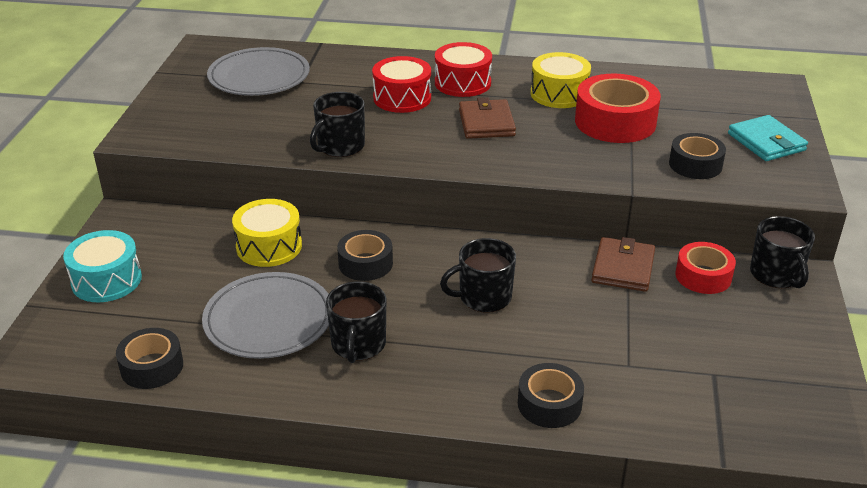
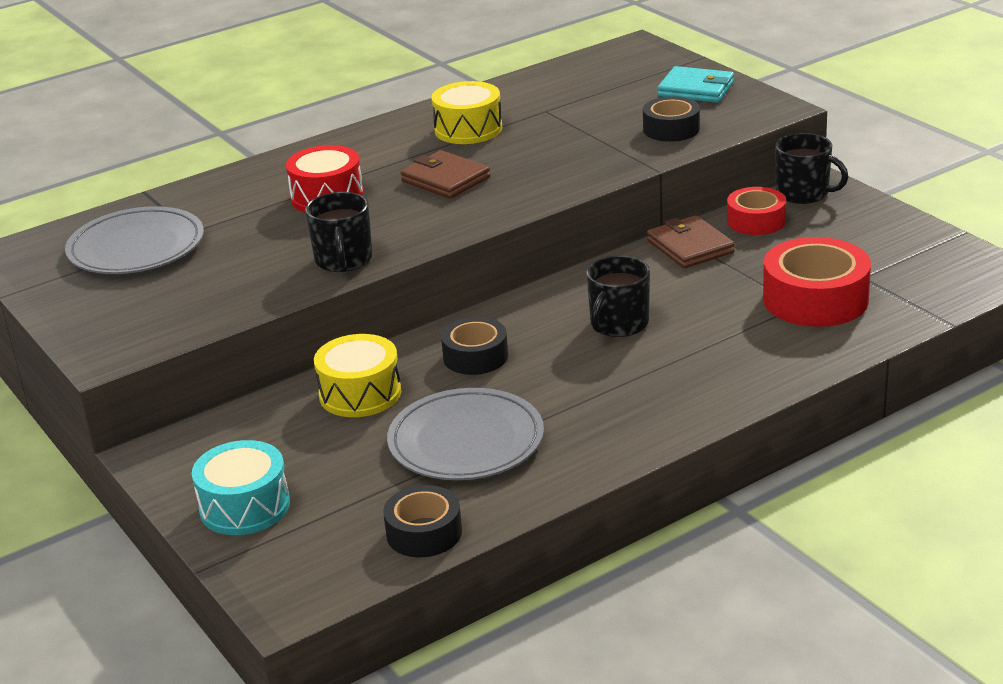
camera: 40 degrees left, 5 degrees down
black mug [326,281,386,363] -> none
red drum [435,42,492,97] -> none
black tape [518,363,584,428] -> none
red tape [575,74,661,143] -> red tape moved to [763,237,871,327]

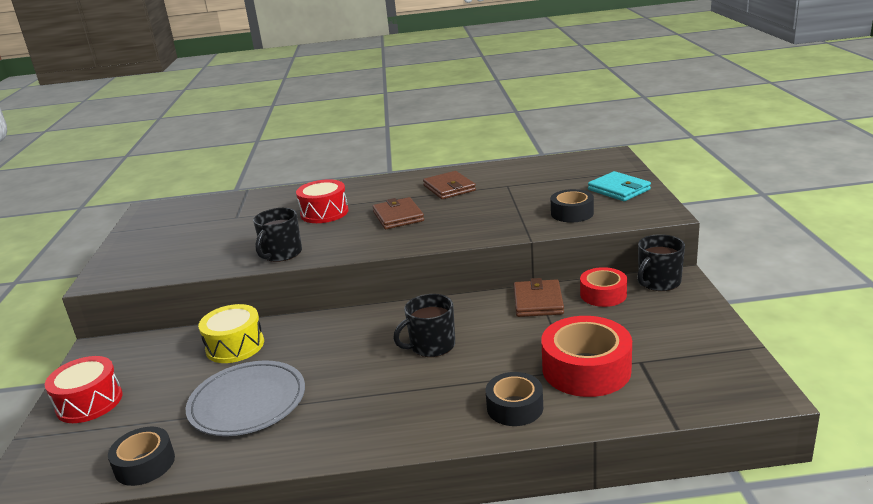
camera: 30 degrees right, 5 degrees down
grey plate [65,206,204,274] -> none
turquoise drum [192,440,290,535] -> red drum [45,356,122,423]
yellow drum [431,81,502,144] -> brown wallet [423,171,476,199]
black tape [441,317,508,375] -> black tape moved to [486,372,543,426]
black mug [775,133,848,204] -> black mug turned 75 degrees clockwise [637,234,685,291]

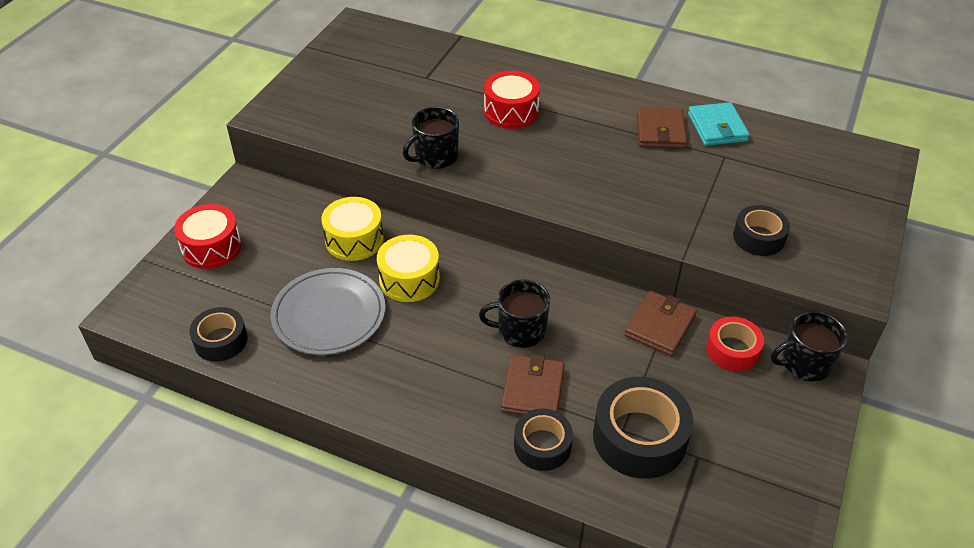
camera: 25 degrees right, 20 degrees up
brown wallet [372,197,424,229] -> brown wallet moved to [501,354,565,415]
red tape [541,316,632,397] -> black tape [593,377,693,479]
turquoise wallet [588,171,651,201] -> turquoise wallet moved to [688,102,750,146]
none -> yellow drum [377,235,440,302]

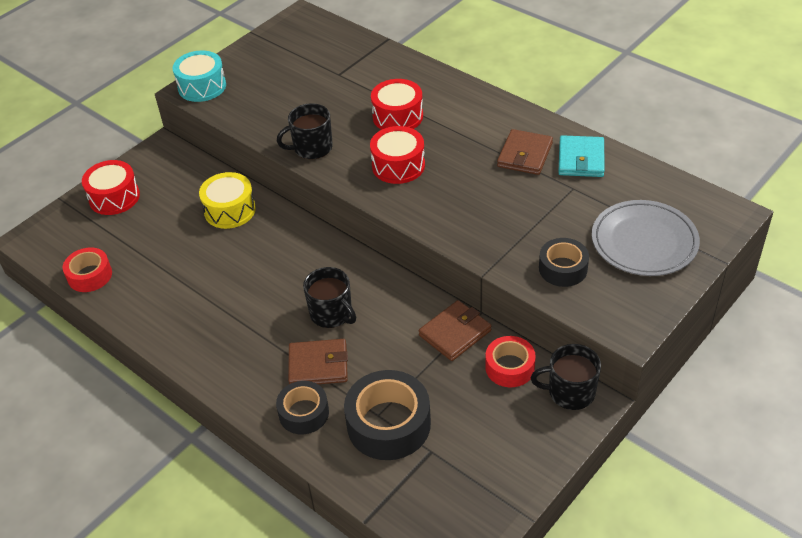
camera: 20 degrees right, 0 degrees up
black tape [189,307,248,362] -> red tape [63,247,112,292]
grey plate [271,268,385,355] -> grey plate moved to [592,200,700,276]
yellow drum [377,235,440,302] -> none
black mug [479,279,550,348] -> black mug turned 150 degrees counterclockwise [303,267,356,328]
brown wallet [501,354,565,415] -> brown wallet turned 60 degrees clockwise [288,339,348,384]
none -> turquoise drum [173,50,226,102]
none -> red drum [370,126,425,184]

